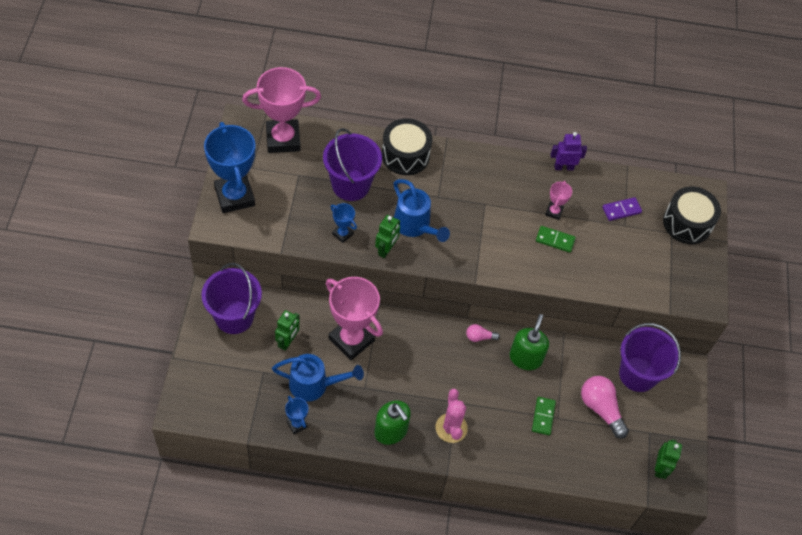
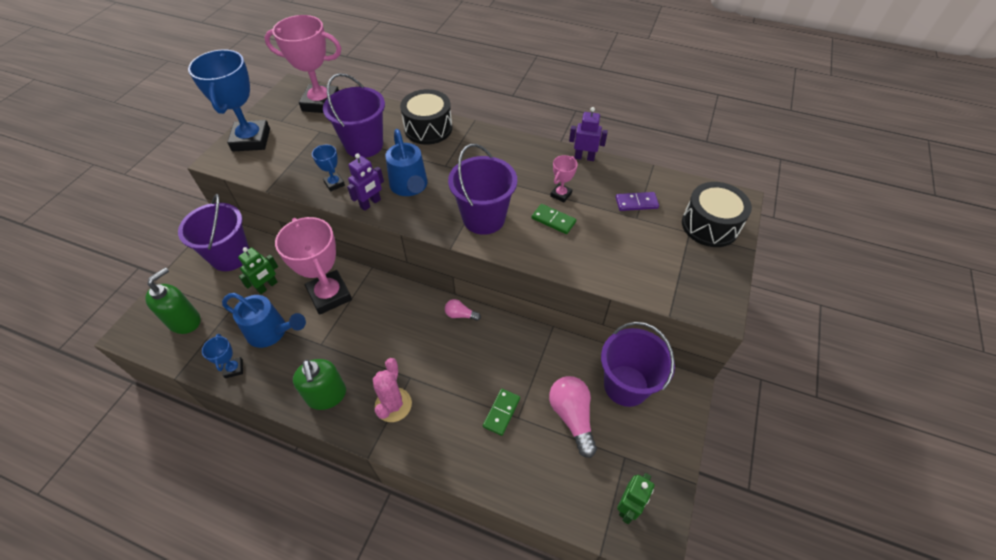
camera: 20 degrees right, 5 degrees down
green robot [375,215,400,258] -> purple robot [347,153,384,211]
green soap dispenser [509,314,549,370] -> green soap dispenser moved to [145,267,200,334]
none -> purple bucket [448,144,517,235]

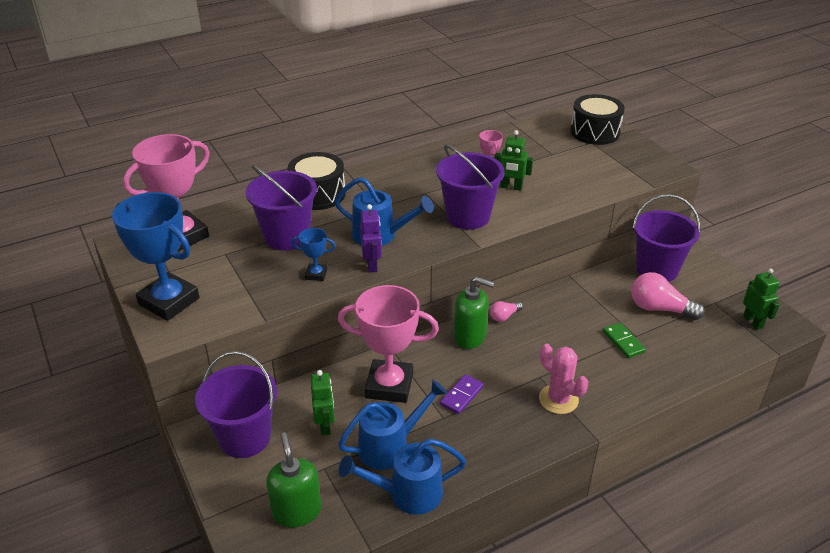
camera: 50 degrees left, 15 degrees down
blue trophy [202,334,243,378] -> blue watering can [339,438,466,515]
green soap dispenser [293,359,346,410] -> green soap dispenser moved to [454,277,494,349]
green domino [532,204,576,234] -> green robot [494,130,533,191]
purple robot [569,107,608,161] -> none
purple domino [616,192,659,211] -> purple domino moved to [440,374,484,414]

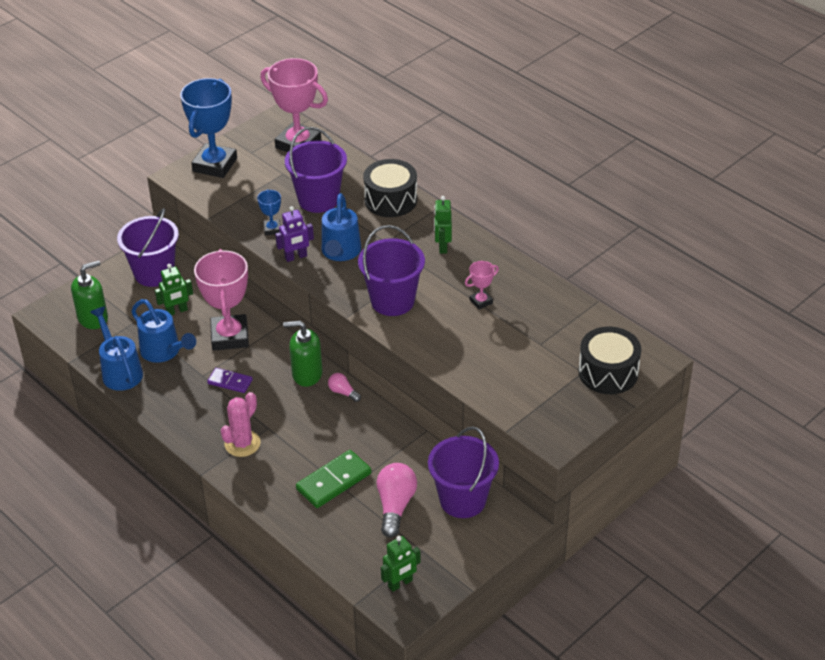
camera: 75 degrees right, 5 degrees up
green soap dispenser [454,277,494,349] -> green soap dispenser turned 90 degrees clockwise [283,321,322,387]
green robot [494,130,533,191] -> green robot moved to [434,196,452,254]
green domino [603,323,646,358] -> green domino [296,450,371,508], size x1.62

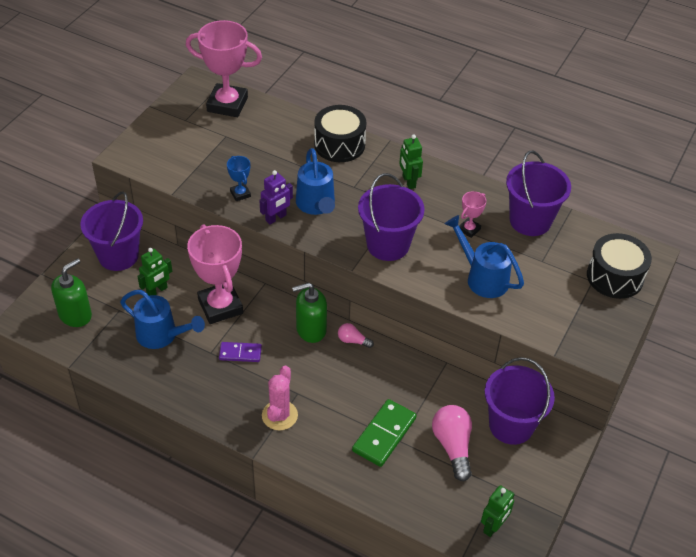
camera: 20 degrees left, 5 degrees up
blue watering can [90,306,143,391] -> blue watering can moved to [445,215,524,298]
blue trophy [180,78,237,178] -> none
purple bucket [285,127,347,213] -> purple bucket moved to [506,151,571,236]

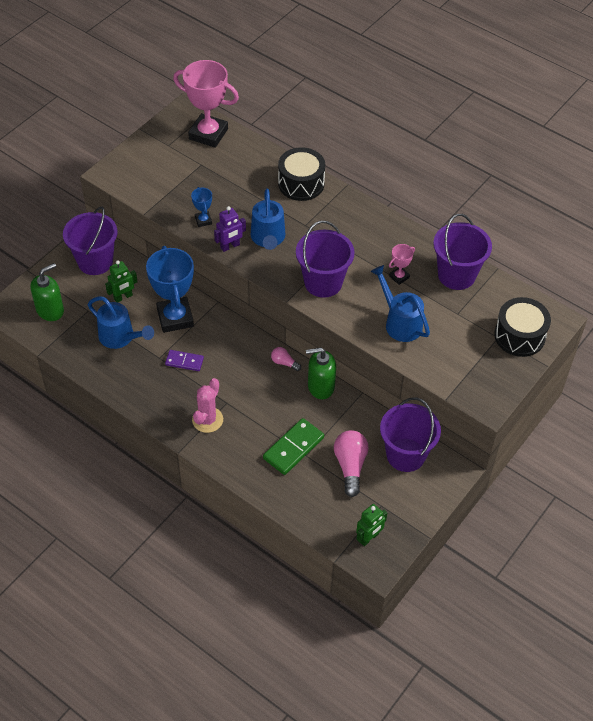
camera: 10 degrees right, 5 degrees up
pink trophy [187,224,243,324] -> blue trophy [146,246,194,333]
green soap dispenser [292,282,327,343] -> green soap dispenser moved to [306,348,336,399]
green robot [399,134,423,189] -> none

